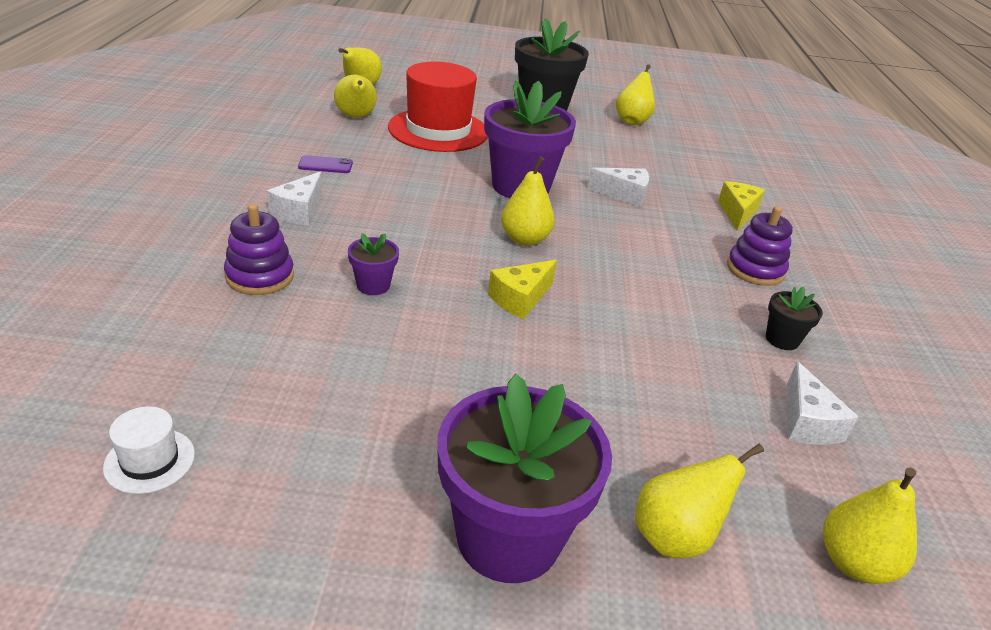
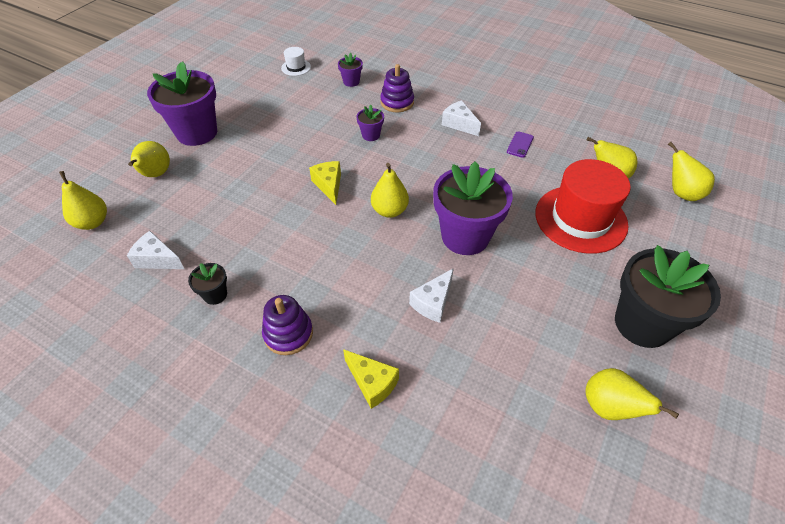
camera: 120 degrees right, 15 degrees up
none -> purple flower pot [338,53,363,87]

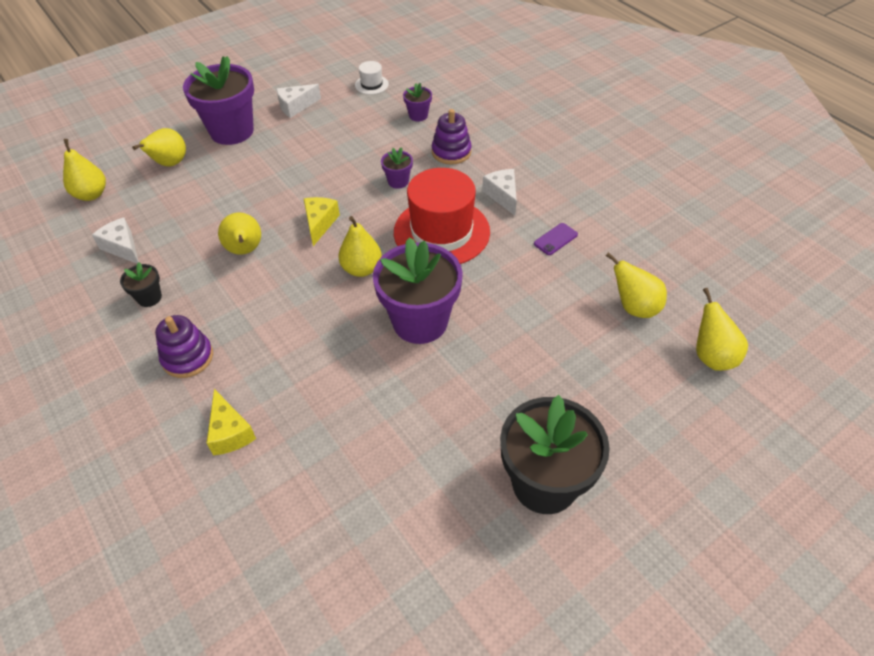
camera: 25 degrees right, 0 degrees up
white cheese [409,268,454,323] -> white cheese moved to [276,84,321,118]
red hat [535,159,631,254] -> red hat moved to [394,168,490,264]
yellow pear [586,368,679,420] -> yellow pear moved to [218,212,261,255]

